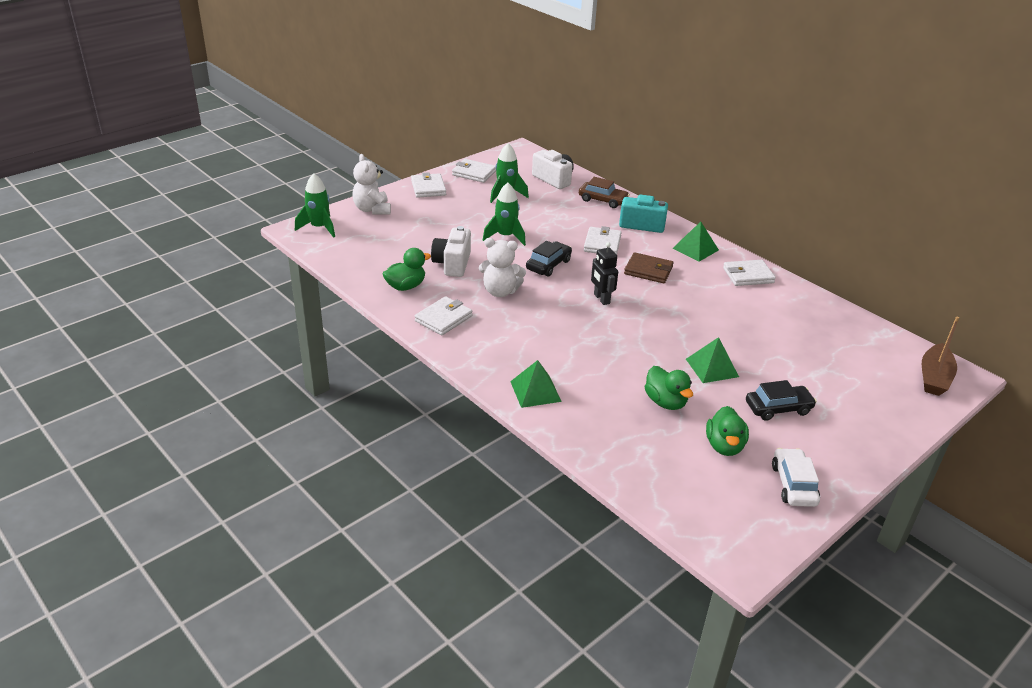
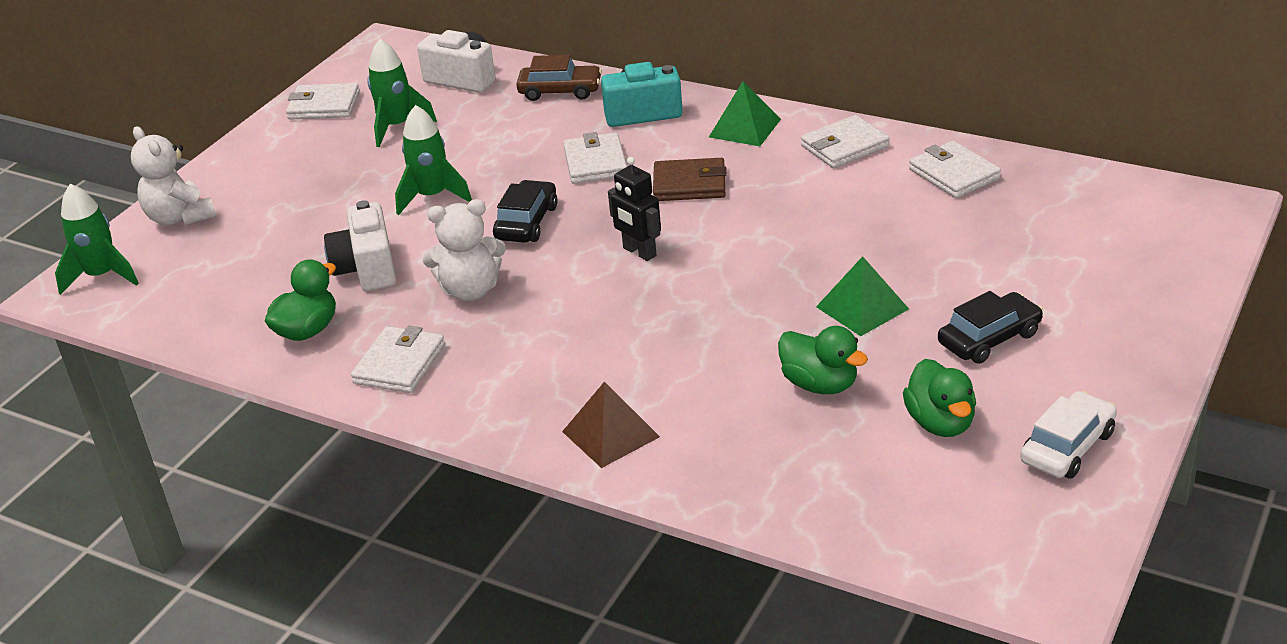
camera: 15 degrees left, 0 degrees up
white wallet [411,172,446,198] -> white wallet moved to [909,141,1001,198]
green pyramid [510,360,562,408] -> brown pyramid [562,381,660,468]
white car [772,448,820,507] -> white car turned 60 degrees clockwise [1020,391,1117,479]
brown boat [922,317,959,396] -> none

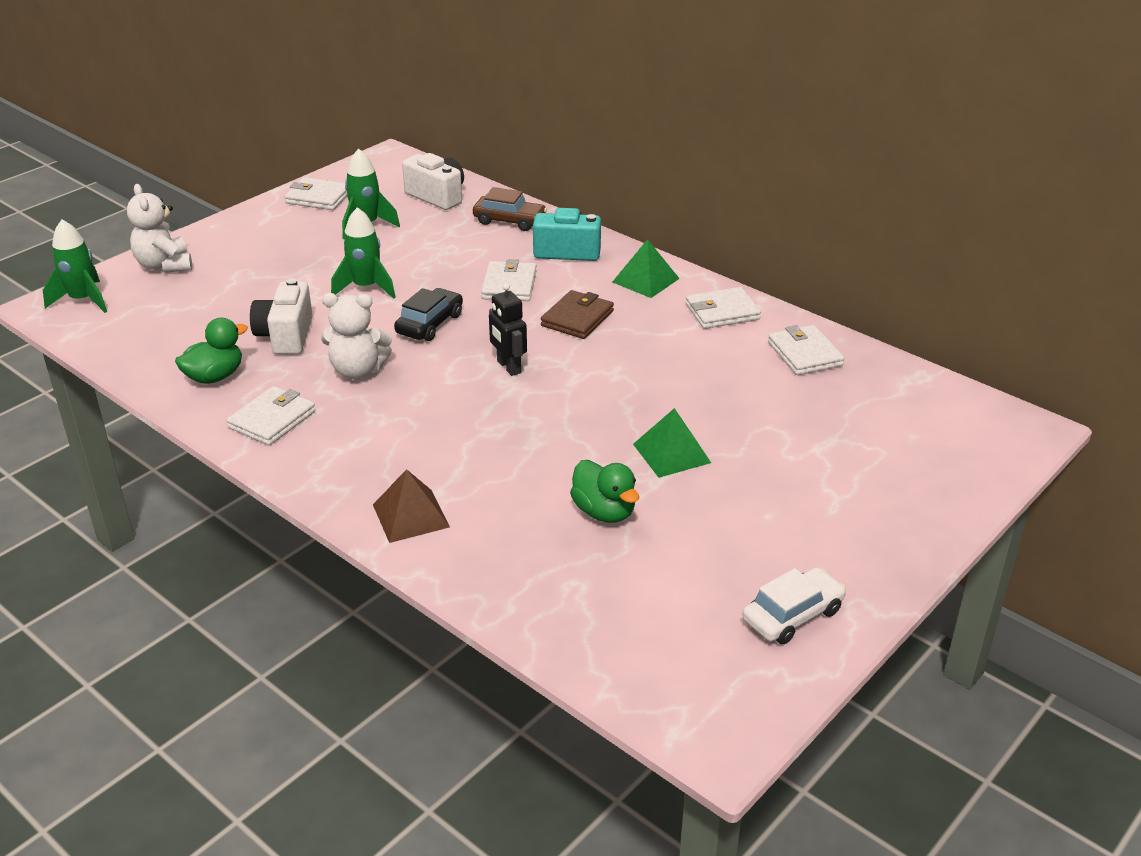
camera: 10 degrees right, 0 degrees up
brown wallet [653,158,727,201] -> brown wallet turned 75 degrees counterclockwise [541,290,614,339]
green duck [903,359,976,437] -> none
black car [938,291,1043,364] -> none

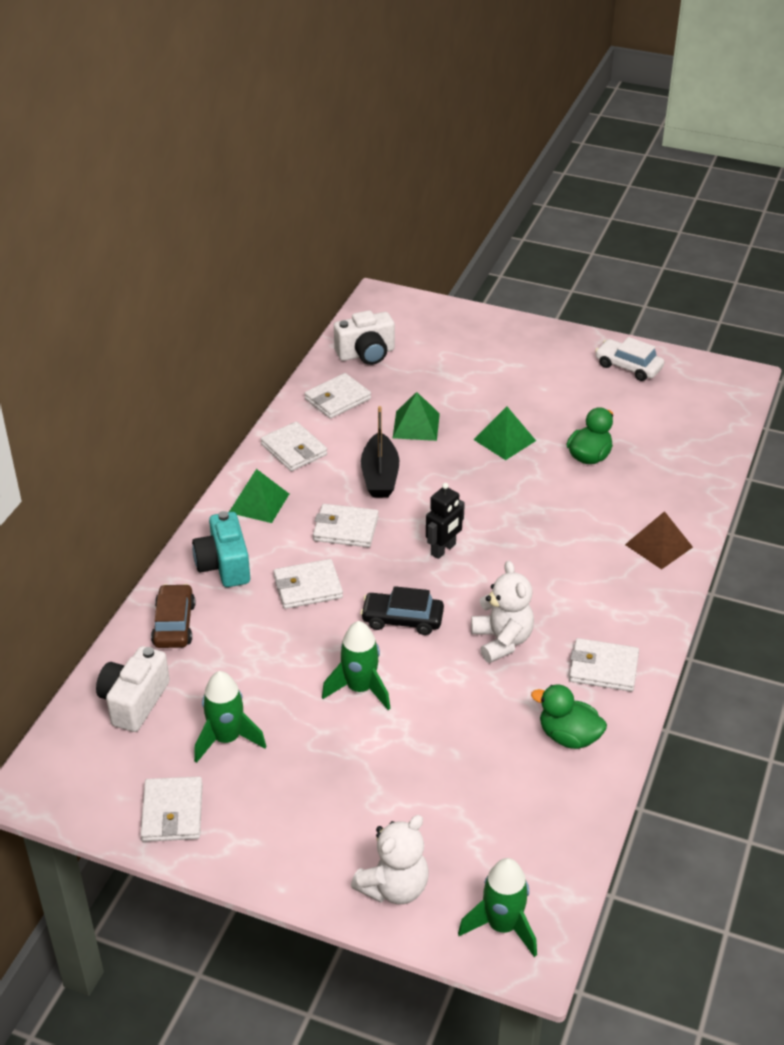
camera: 110 degrees left, 5 degrees up
white camera [250,278,313,354] -> white camera moved to [334,310,395,365]
brown wallet [541,290,614,339] -> white wallet [313,504,379,547]
none -> black boat [361,406,399,497]
none -> green pyramid [393,392,440,441]

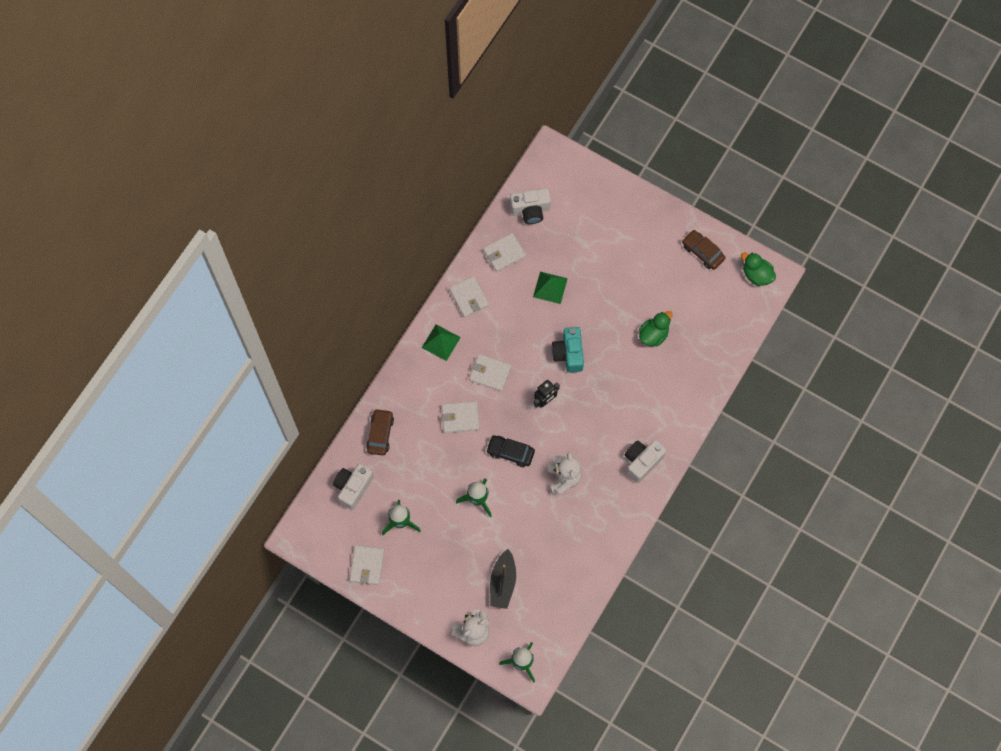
camera: 10 degrees right, 30 degrees up
turquoise camera [192,511,250,587] -> turquoise camera moved to [552,327,584,373]
black boat [361,406,399,497] -> black boat moved to [490,549,516,609]
green pyramid [473,407,536,460] -> none
green duck [531,685,607,749] -> green duck moved to [741,253,776,286]
white wallet [569,638,639,692] -> none
white car [595,337,664,381] -> brown car [682,230,725,270]
brown pyramid [625,511,693,570] -> none
none -> white camera [625,440,667,483]

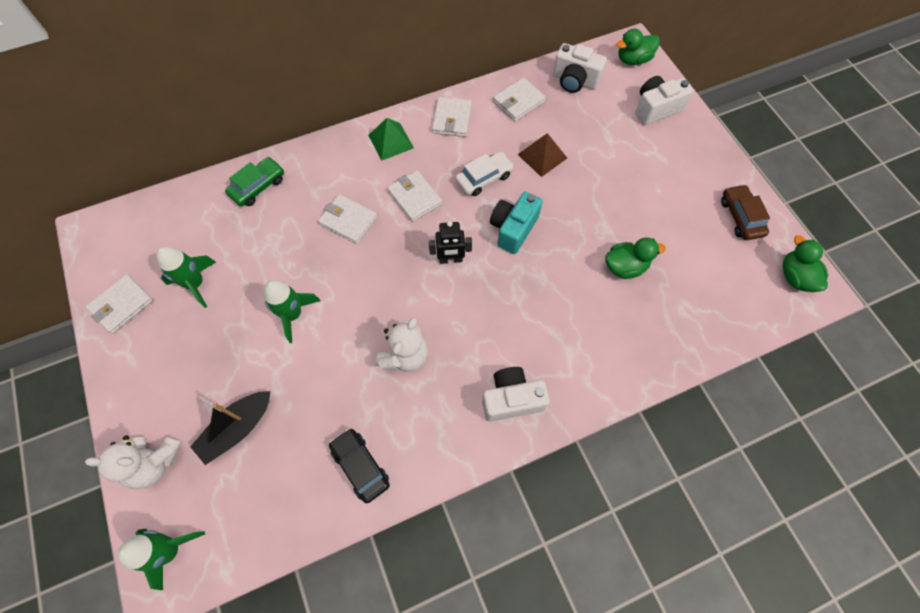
camera: 35 degrees right, 5 degrees down
white camera [333,464,374,510] -> white camera moved to [635,76,693,125]
brown car [366,408,394,455] -> green car [225,157,284,206]
white wallet [483,233,526,272] -> white wallet turned 45 degrees counterclockwise [493,77,546,121]
black car [486,435,535,467] -> black car moved to [329,428,390,503]
green pyramid [533,272,568,304] -> brown pyramid [517,133,567,177]
none -> white car [455,152,514,196]
none -> green duck [616,29,660,65]

